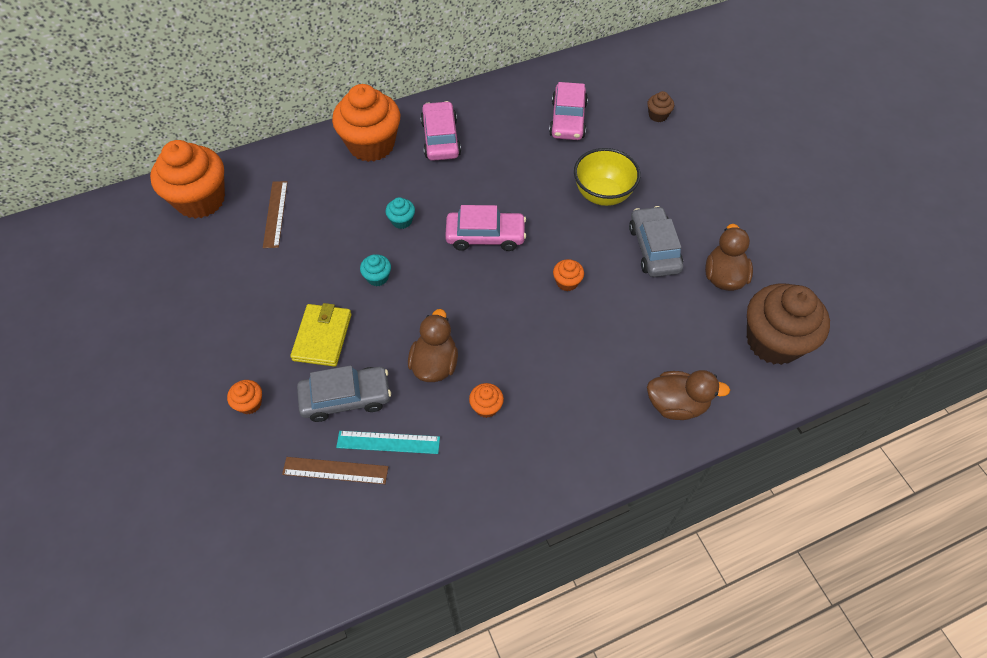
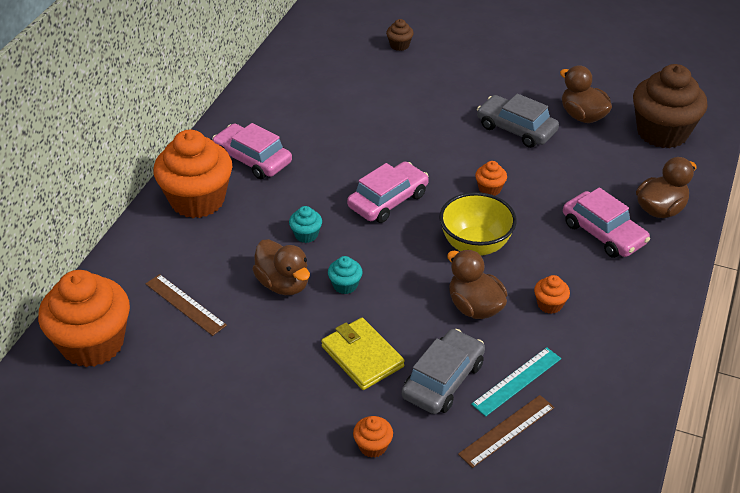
camera: 45 degrees left, 15 degrees down
pink car [549,82,588,140] -> pink car moved to [563,188,650,258]
yellow bowl [574,148,641,206] -> yellow bowl moved to [439,192,517,256]
none -> brown duck [252,239,310,295]

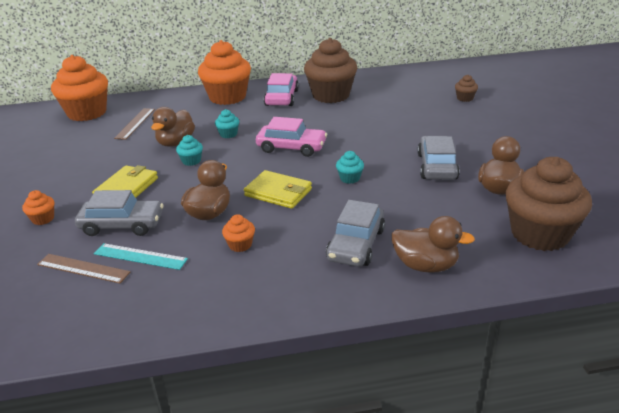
camera: 60 degrees right, 10 degrees down
yellow bowl [439,192,517,256] -> yellow wallet [244,170,312,209]
orange cupcake [475,161,507,196] -> turquoise cupcake [336,151,364,184]
pink car [563,188,650,258] -> grey car [326,200,385,267]
none -> brown cupcake [304,38,357,103]

